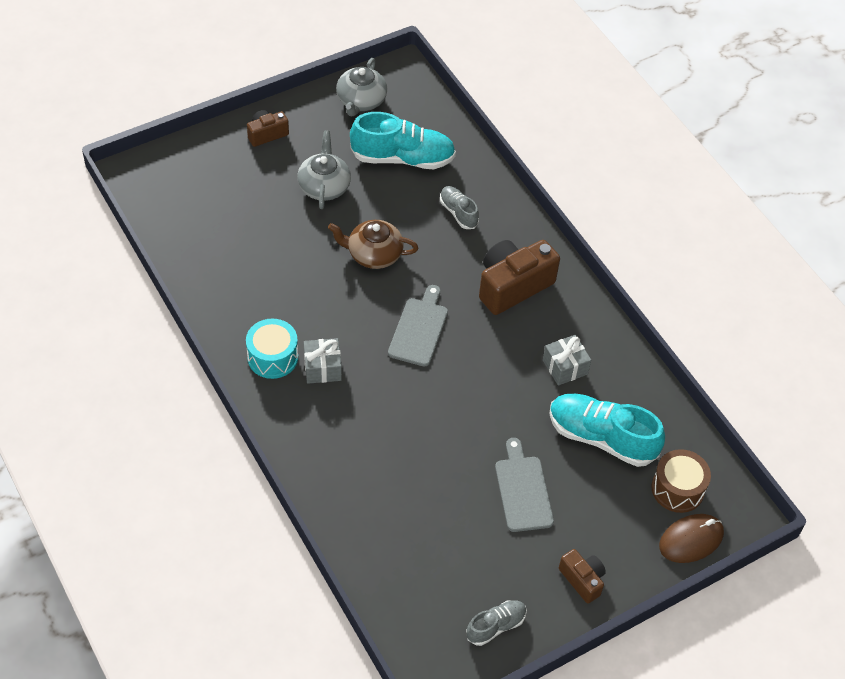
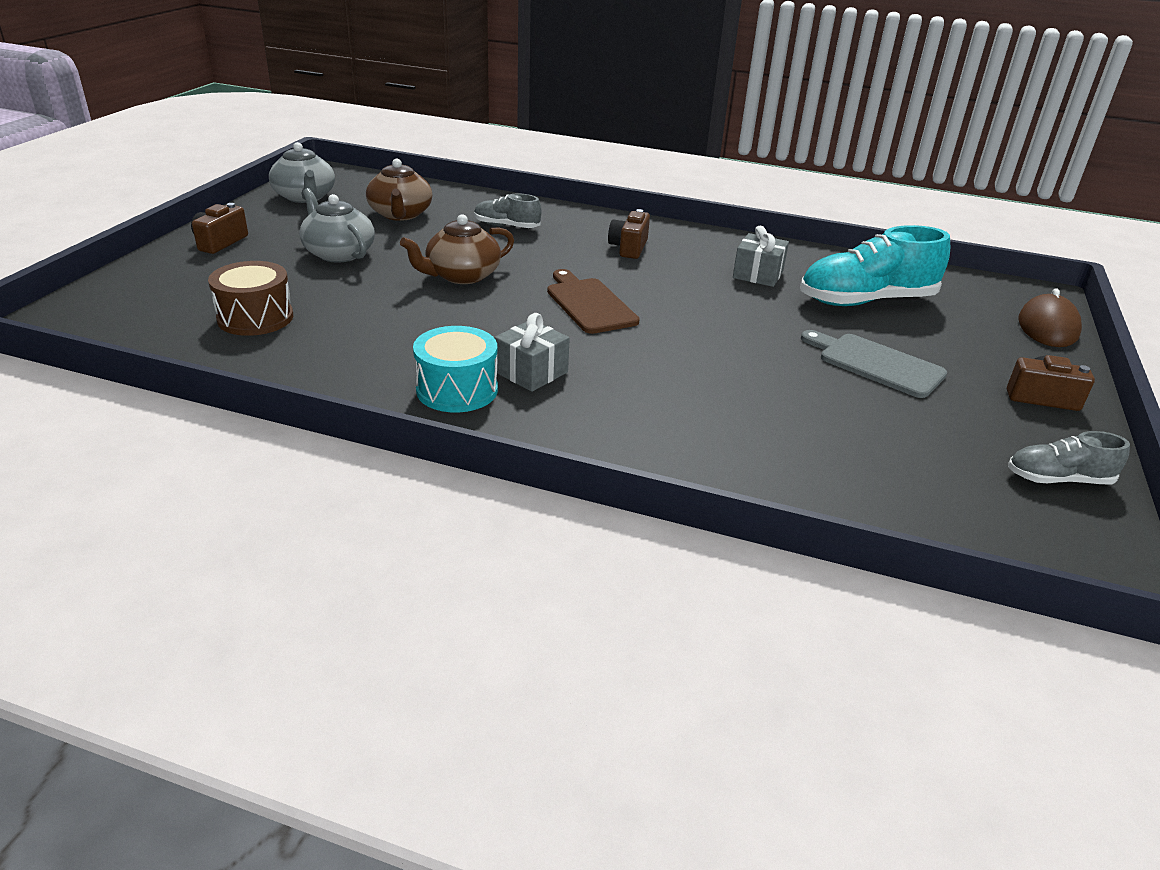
camera: 40 degrees left, 20 degrees down
turquoise shoe [350,112,456,169] -> brown teapot [366,159,433,221]
grey cutting board [388,285,448,367] -> brown cutting board [547,269,640,334]
grey shoe [466,600,527,646] -> grey shoe turned 105 degrees counterclockwise [1008,431,1130,484]
brown camera [479,240,560,315] -> brown camera [608,209,650,259], size x0.54
brown drum [651,449,711,513] -> brown drum moved to [208,261,293,336]

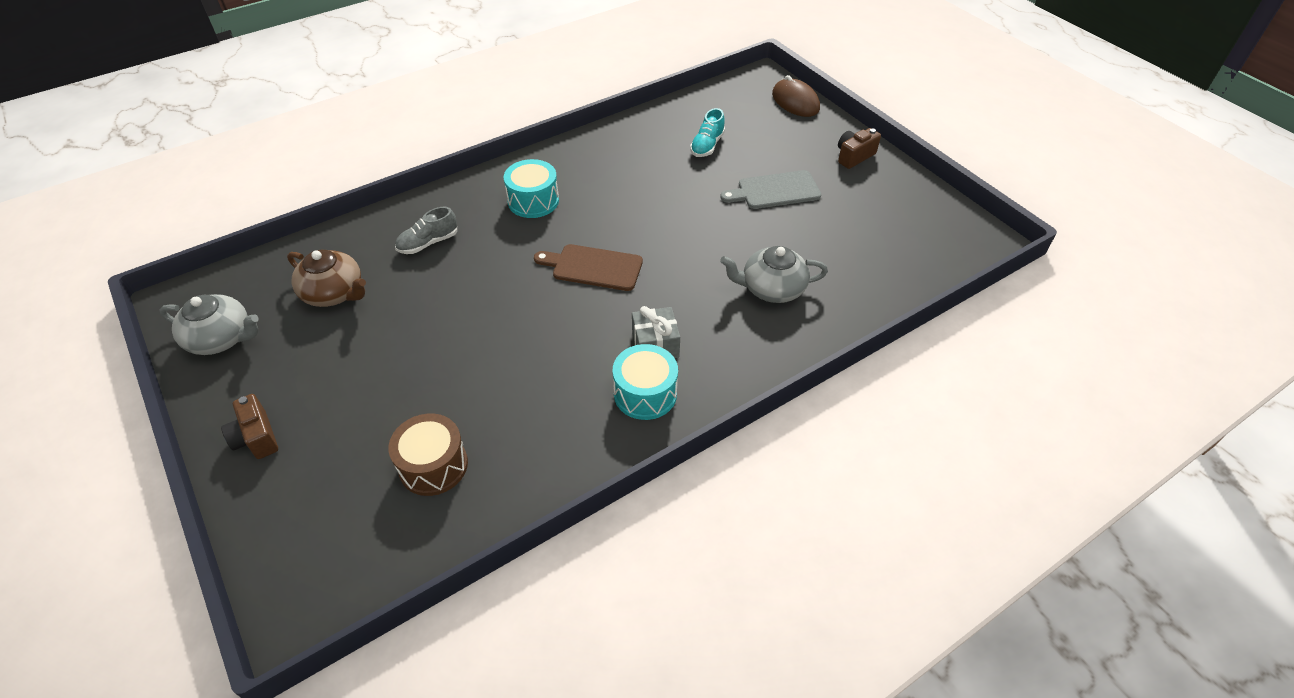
camera: 50 degrees left, 15 degrees up
grey teapot [299,188,375,263] -> grey teapot moved to [720,246,828,303]
brown teapot [400,214,514,284] -> none
brown camera [608,209,650,259] -> turquoise drum [504,159,559,218]
grey gift [733,226,789,287] -> none
turquoise shoe [800,225,950,306] -> turquoise shoe [690,108,725,157], size x0.53
grey shoe [1008,431,1130,484] -> none

